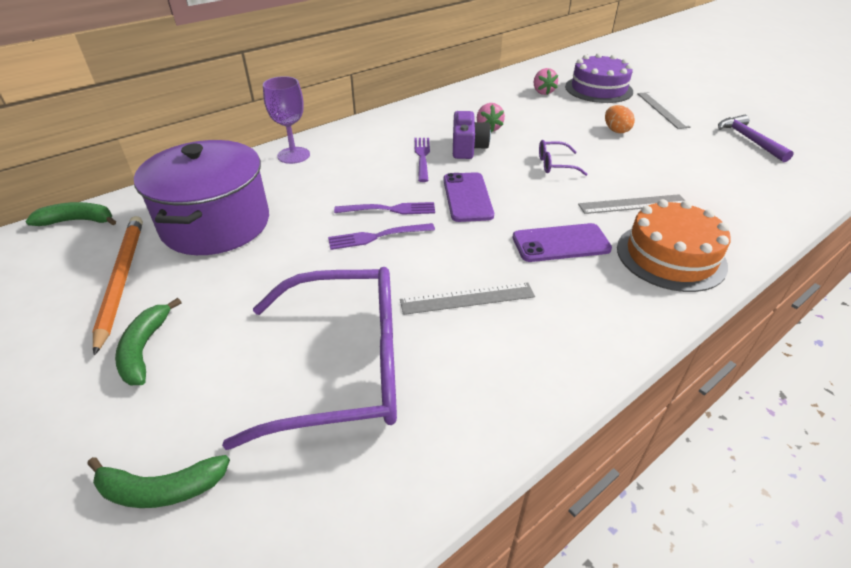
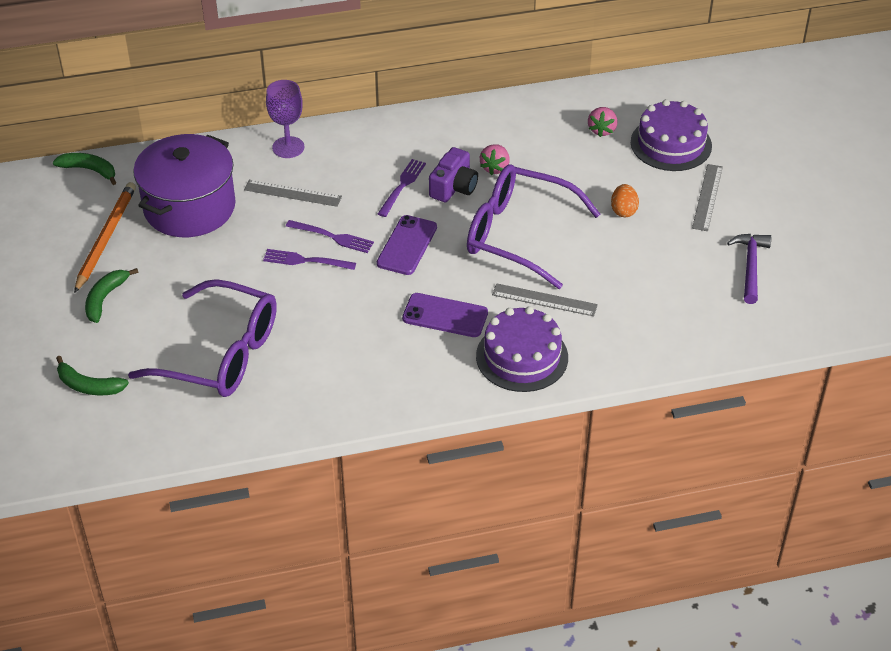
camera: 25 degrees right, 5 degrees up
grey ruler [400,283,535,315] -> grey ruler moved to [244,180,342,207]
purple glasses [539,140,588,176] -> purple glasses [467,164,600,289], size x2.43
orange cake [617,199,731,292] -> purple cake [476,306,568,392]

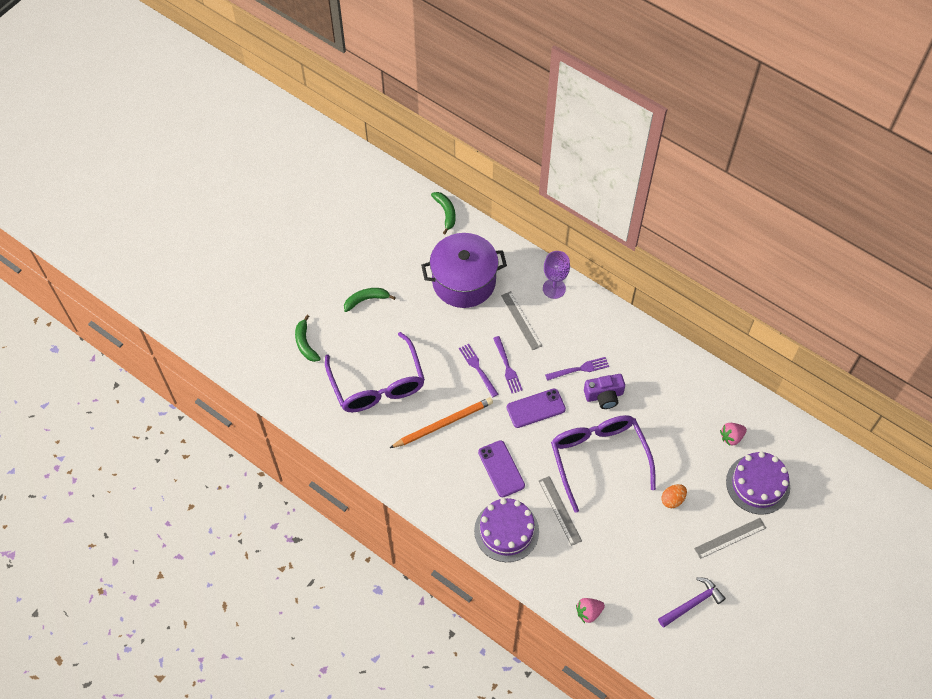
camera: 50 degrees right, 15 degrees up
orange pencil [74,182,136,293] -> orange pencil moved to [390,397,493,448]
pink strawberry [480,144,510,175] -> pink strawberry moved to [576,598,605,623]

